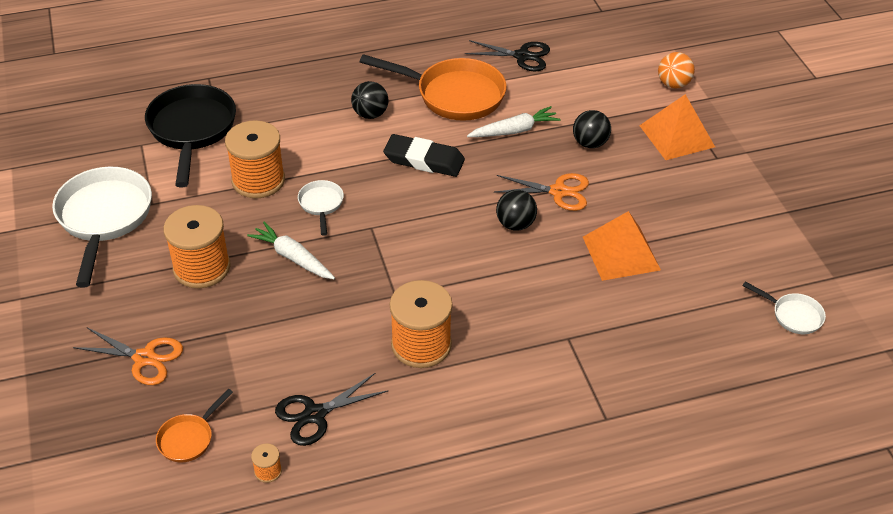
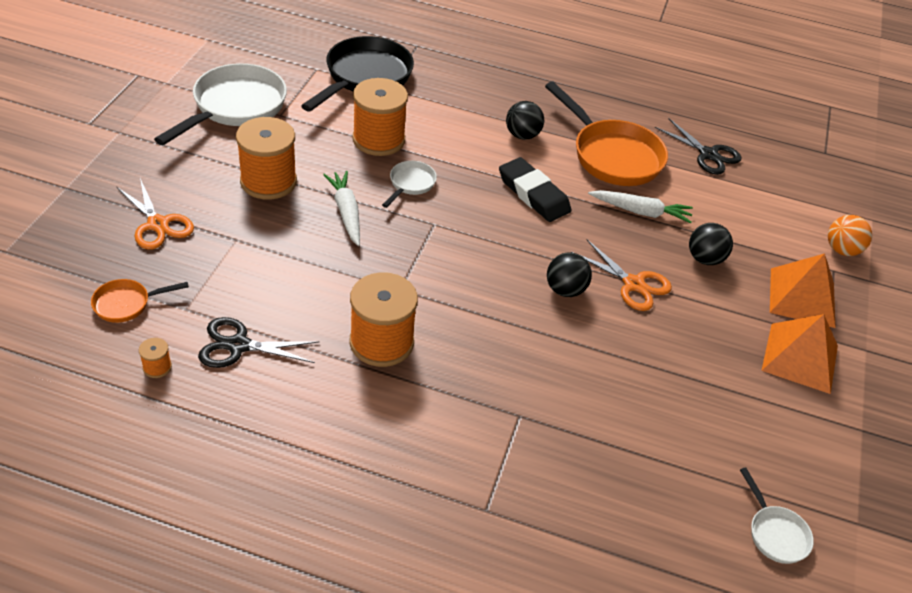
camera: 30 degrees right, 0 degrees up
orange pyramid [583,211,661,281] -> orange pyramid moved to [761,314,838,394]

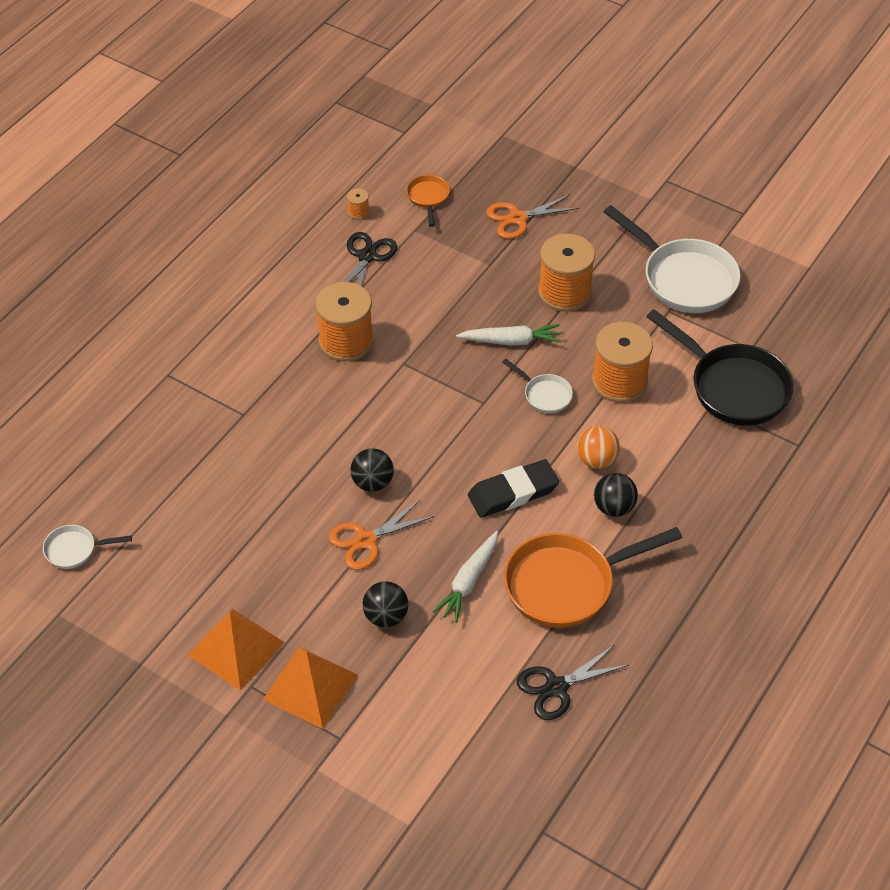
camera: 110 degrees right, 5 degrees up
orange ball [828,215,872,256] -> orange ball moved to [577,426,620,469]

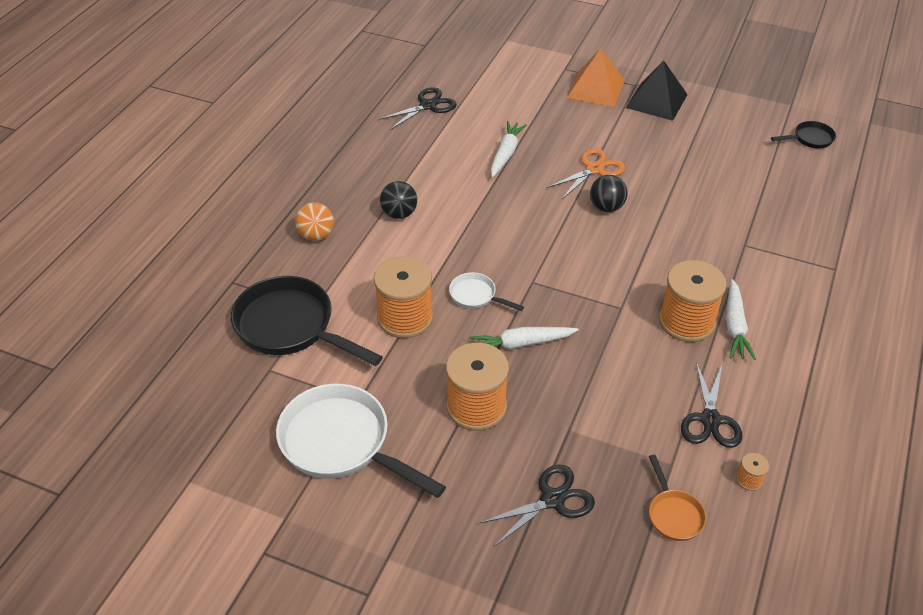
camera: 170 degrees right, 5 degrees down
white pan [43,525,132,569] -> black pan [771,121,836,149]
orange pyramid [188,609,284,691] -> black pyramid [626,61,688,121]
black ball [363,581,408,627] -> none
black eraser [468,459,559,518] -> none
orange scissors [486,195,579,239] -> black scissors [480,465,595,546]
orange pan [504,527,682,628] -> none
orange ball [577,426,620,469] -> orange ball moved to [295,202,334,241]
none -> white carrot [726,279,756,360]

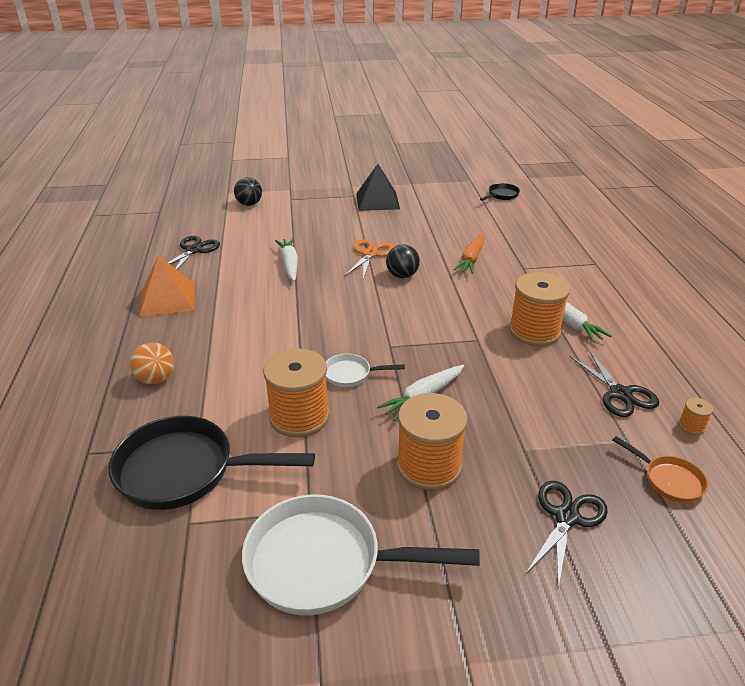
camera: 30 degrees left, 10 degrees down
black ball [380,181,417,219] -> black ball moved to [234,177,262,206]
orange pyramid [567,48,624,107] -> orange pyramid moved to [139,255,195,317]
none -> orange carrot [453,233,485,274]

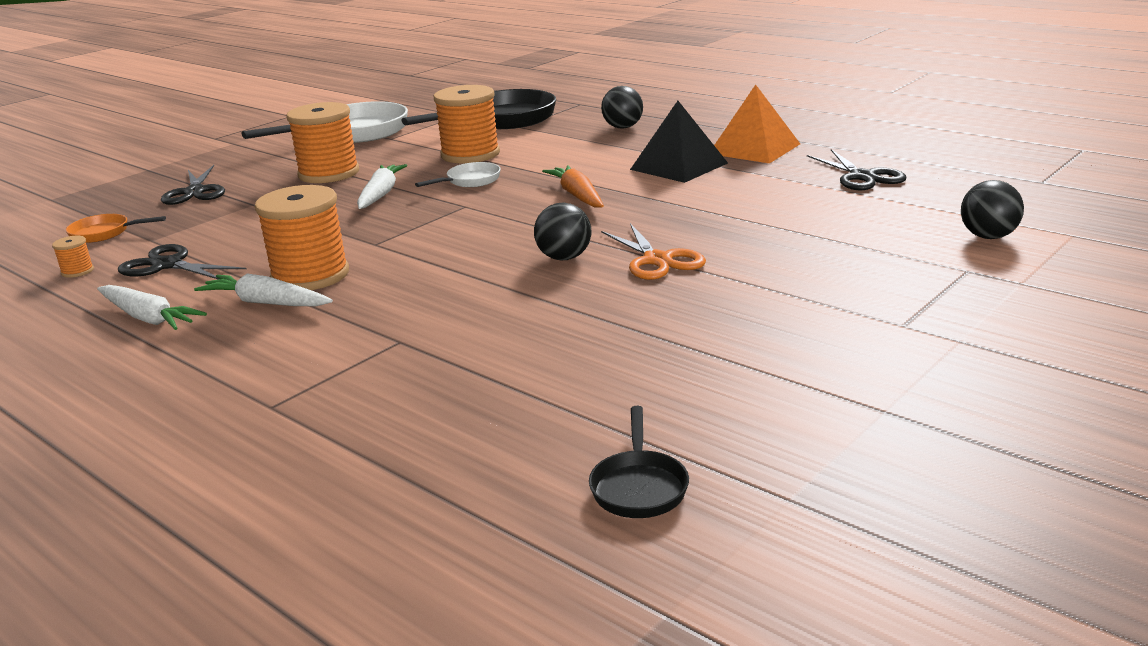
camera: 140 degrees right, 10 degrees down
orange ball [130,342,174,384] -> black ball [601,86,643,129]
white carrot [275,238,298,281] -> white carrot moved to [97,285,207,330]
black pyramid [356,164,400,211] -> black pyramid moved to [630,101,728,183]
orange carrot [453,233,485,274] -> orange carrot moved to [542,165,604,208]

